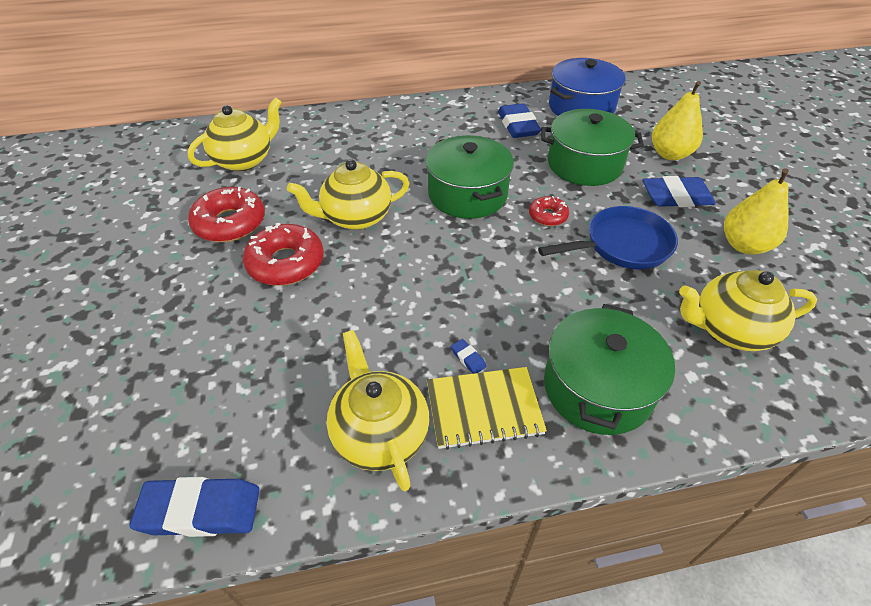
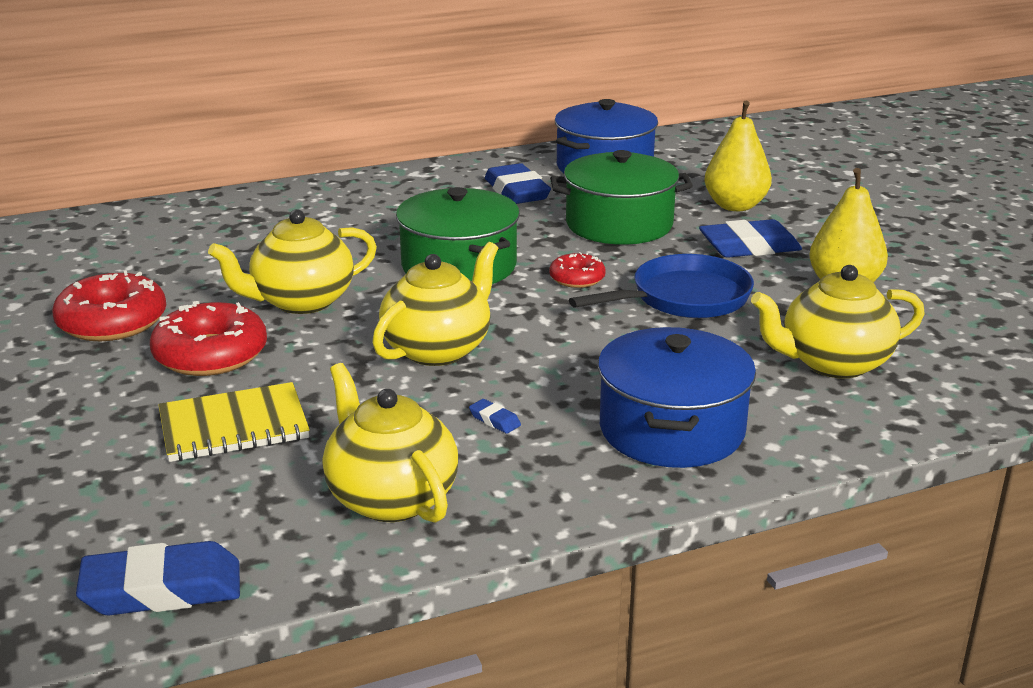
camera: 10 degrees left, 20 degrees down
yellow teapot [188,97,281,171] -> yellow teapot moved to [372,242,498,366]
yellow notebook [427,367,547,450] -> yellow notebook moved to [158,382,310,462]
green pot [544,304,675,435] -> blue pot [598,327,756,468]

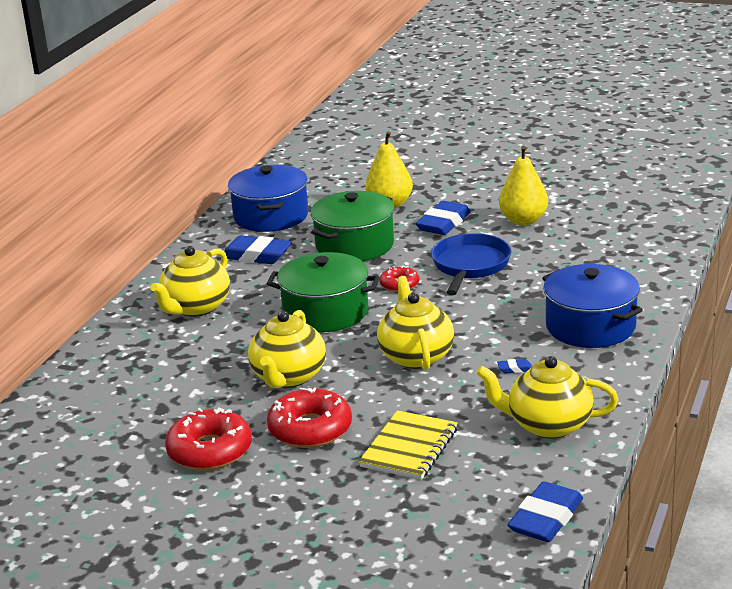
camera: 45 degrees left, 0 degrees up
yellow teapot [751,265,925,378] -> yellow teapot moved to [150,246,230,317]

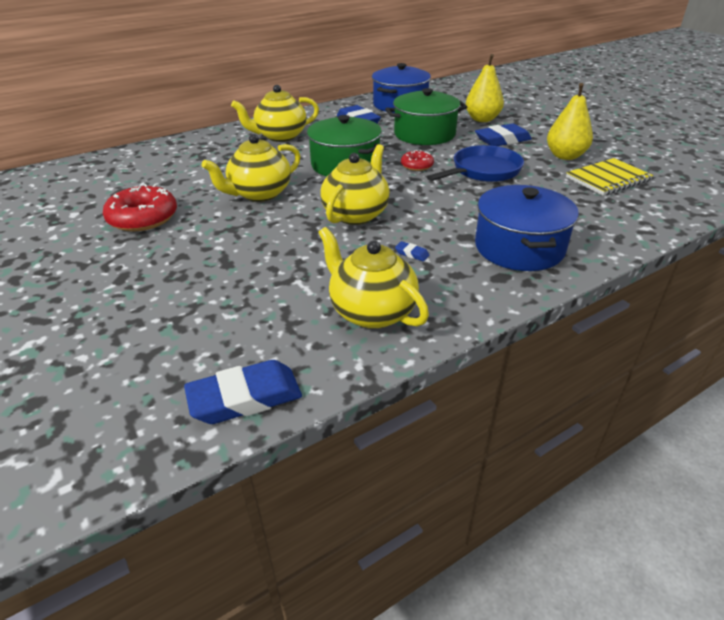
camera: 35 degrees right, 10 degrees up
red donut [267,388,352,448] -> none
yellow notebook [359,410,458,480] -> yellow notebook moved to [566,158,653,196]

